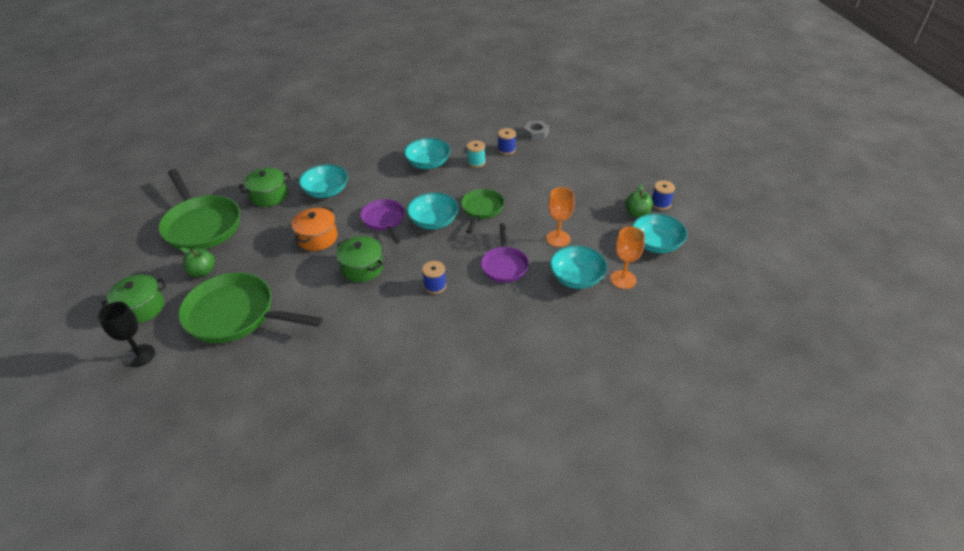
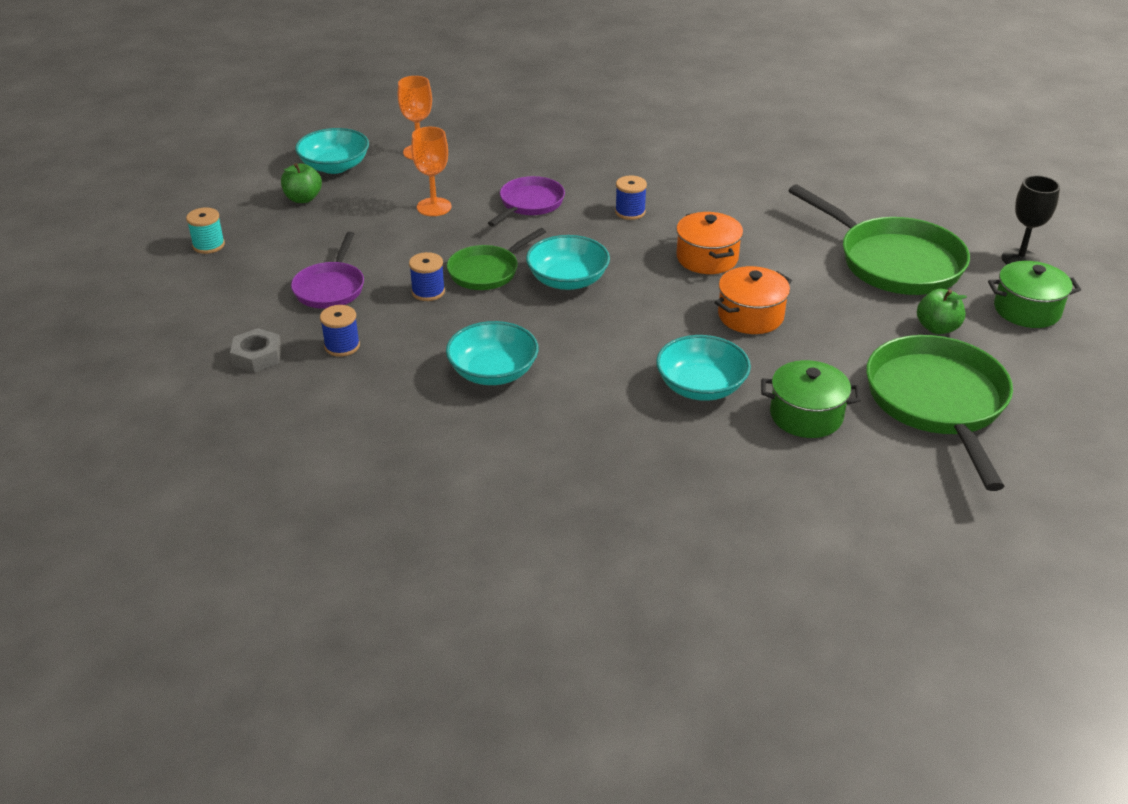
camera: 150 degrees left, 5 degrees down
green pot [336,236,383,282] -> orange pot [676,212,743,274]
purple pan [360,199,404,244] -> purple pan moved to [291,232,364,309]
turquoise spool [467,140,486,168] -> turquoise spool moved to [186,207,225,254]
turquoise bowl [550,245,607,289] -> none
blue spool [652,180,675,210] -> blue spool moved to [409,252,445,301]

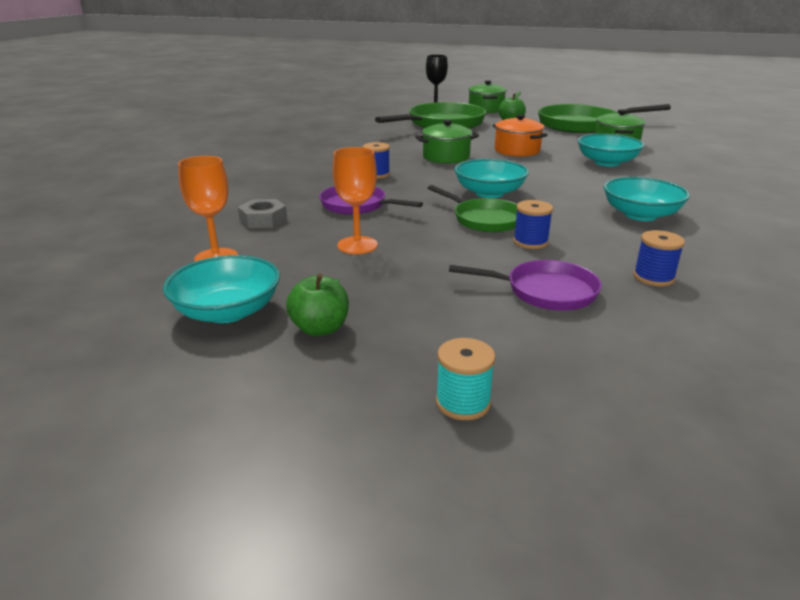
camera: 90 degrees left, 10 degrees down
grey nut [230,328,282,373] -> grey nut moved to [238,199,287,228]
orange pot [676,212,743,274] -> green pot [415,120,479,164]

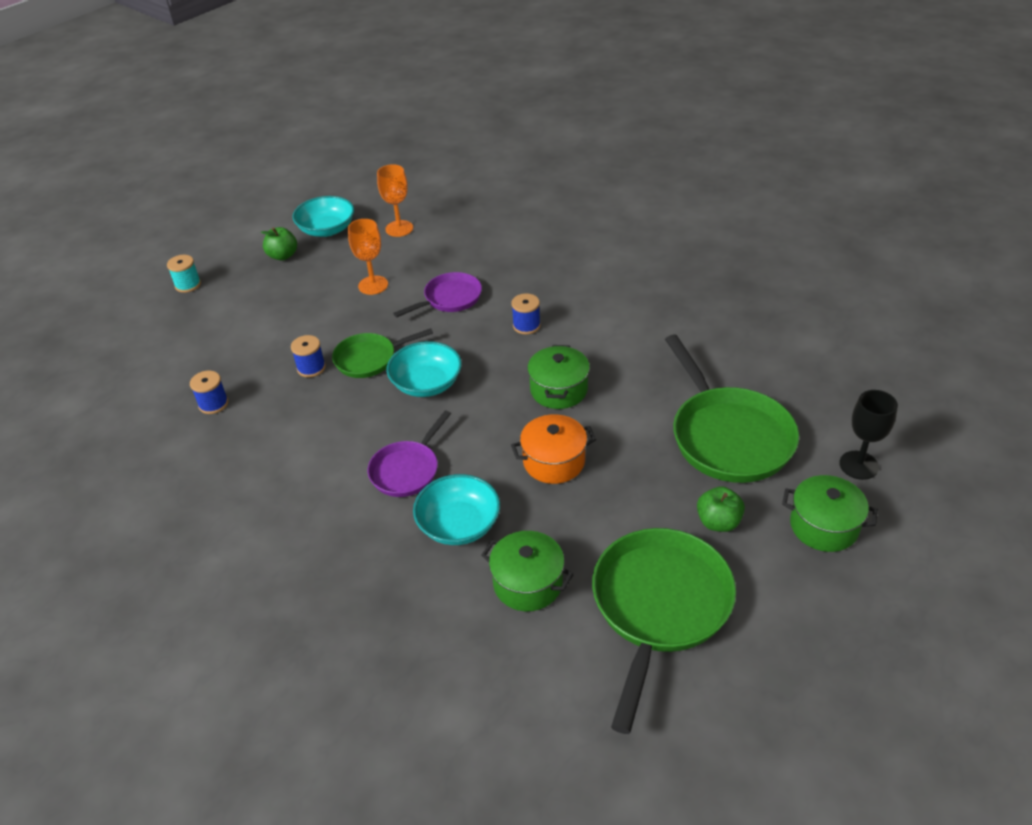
camera: 115 degrees right, 15 degrees up
grey nut [238,199,287,228] -> none
purple pan [449,260,602,311] -> purple pan moved to [367,410,451,497]
turquoise bowl [604,177,690,221] -> none

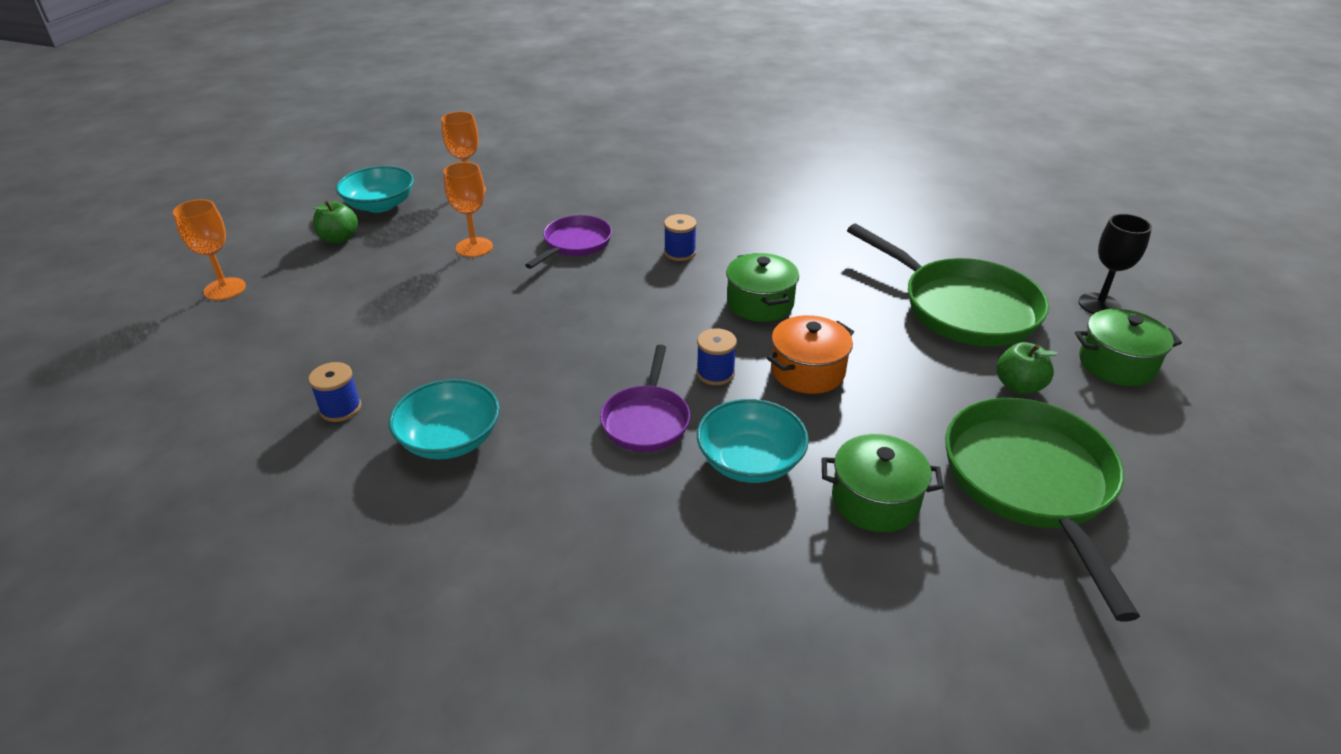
camera: 25 degrees left, 5 degrees down
turquoise spool [167,255,201,293] -> orange goblet [173,199,246,300]
blue spool [291,335,326,377] -> blue spool moved to [696,328,737,385]
green pan [332,328,433,378] -> none
turquoise bowl [387,341,462,397] -> turquoise bowl moved to [389,379,500,459]

